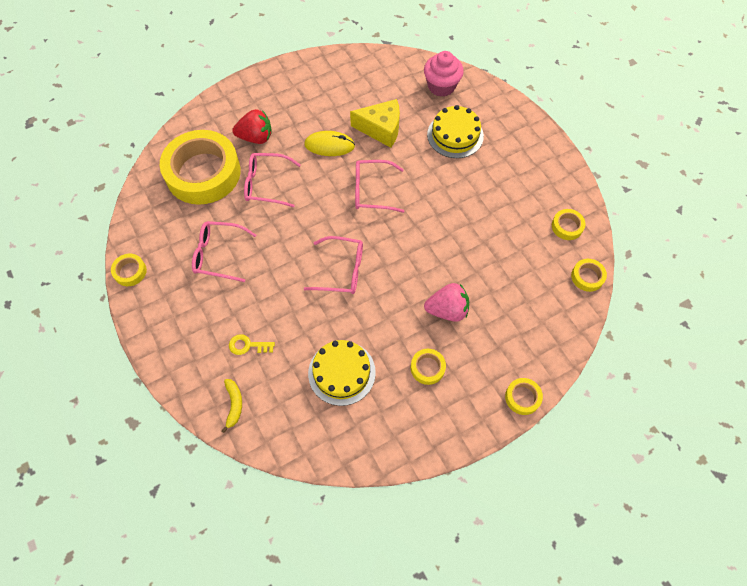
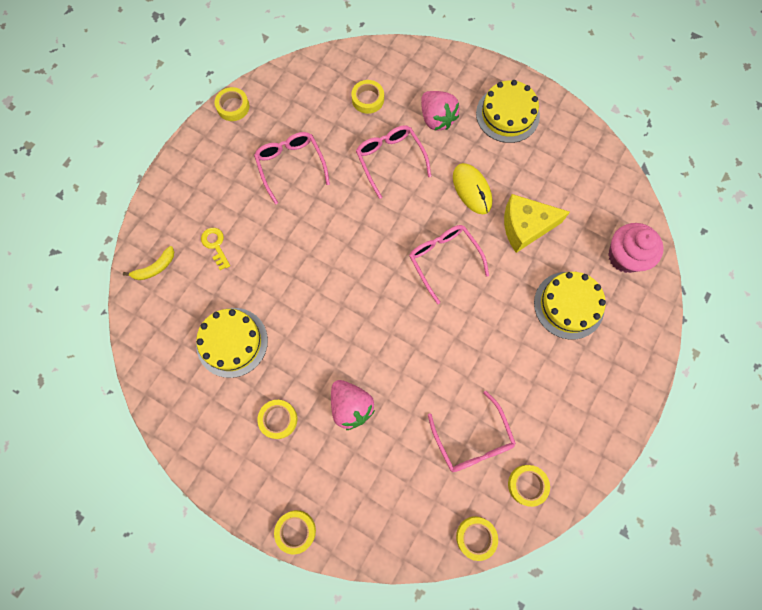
camera: 60 degrees right, 10 degrees up
yellow tape [160,130,241,205] -> yellow tape [352,80,384,114], size x0.40
red strawberry [232,109,272,144] -> pink strawberry [421,91,459,131]
pink glasses [304,236,363,294] -> pink glasses moved to [428,391,516,472]
yellow cheese [350,99,400,148] -> yellow cheese turned 105 degrees clockwise [504,194,570,253]
none -> yellow cake [476,80,540,143]

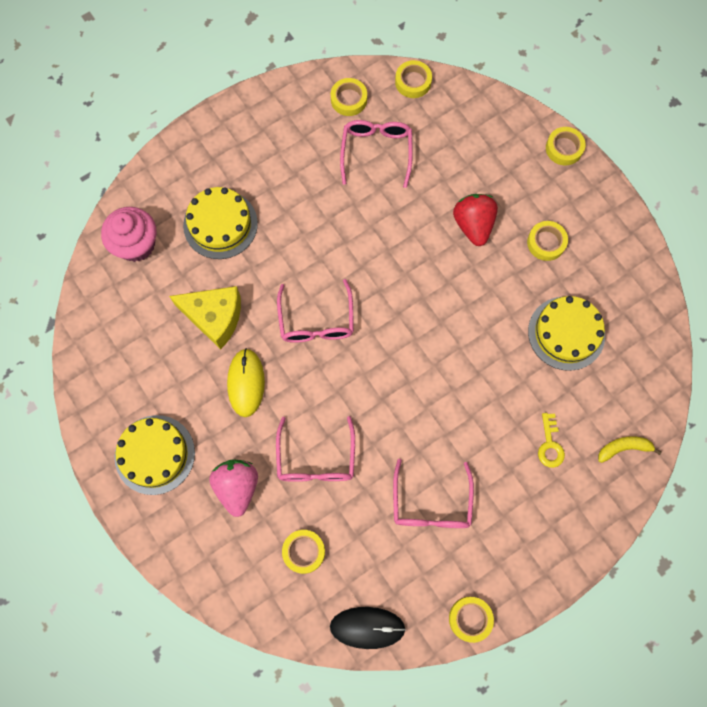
camera: 155 degrees left, 0 degrees up
pink strawberry [331,380,375,430] -> red strawberry [453,194,498,246]
none -> black mouse [330,607,406,649]

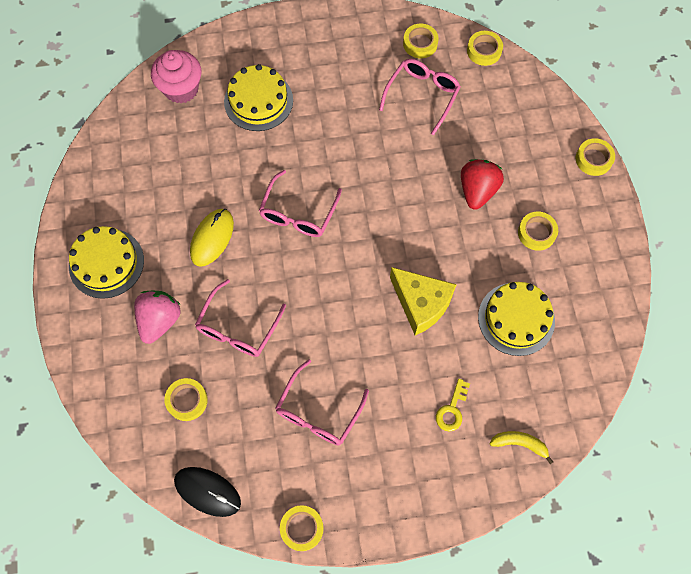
camera: 25 degrees right, 5 degrees down
yellow cheese [169,286,241,349] -> yellow cheese moved to [390,267,457,335]

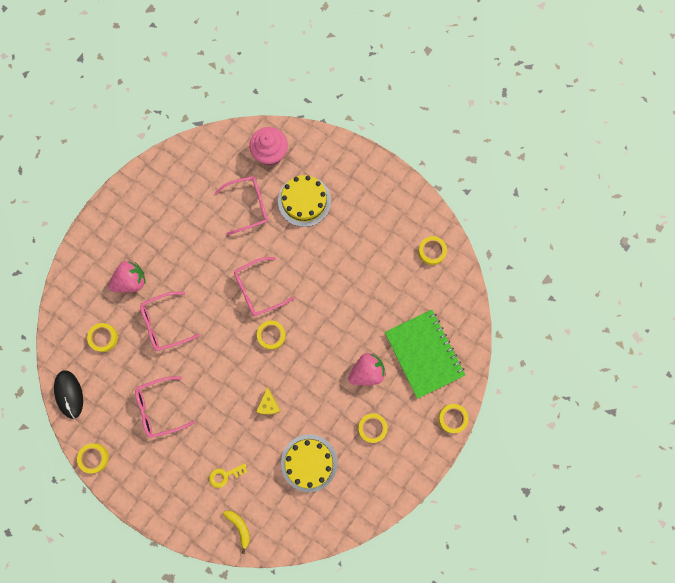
camera: 45 degrees right, 10 degrees up
yellow cake [69,226,144,299] -> none
yellow mouse [190,209,234,267] -> none
pink glasses [379,59,461,135] -> pink glasses moved to [215,176,268,235]
yellow cheese [390,267,457,335] -> yellow cheese [256,387,280,415], size x0.55
red strawberry [461,159,504,210] -> pink strawberry [348,353,386,385]
yellow tape [467,31,503,66] -> yellow tape moved to [257,321,286,350]
none -> green notebook [385,310,465,399]

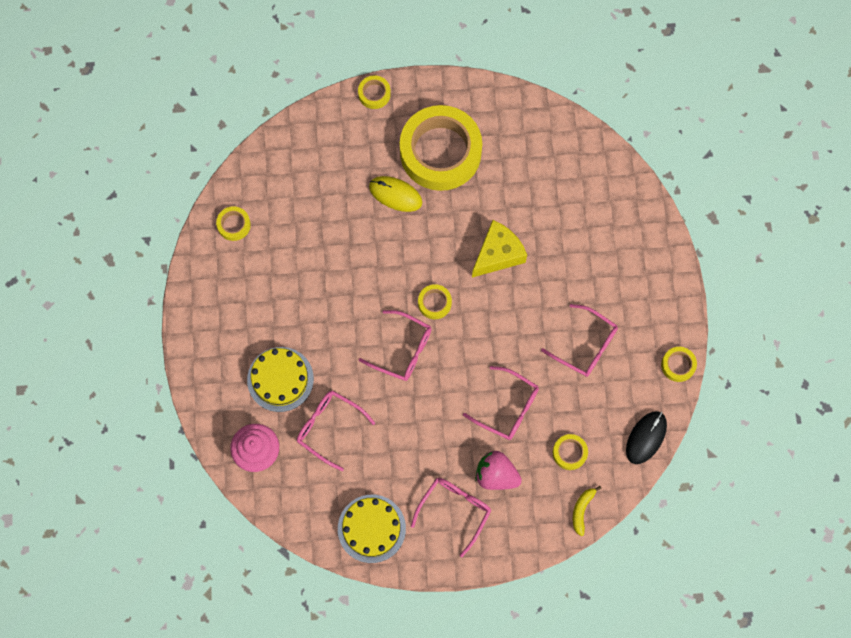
camera: 130 degrees left, 5 degrees down
yellow key [209,463,248,488] -> none
yellow banana [223,511,250,554] -> yellow banana moved to [573,486,602,536]
yellow cheese [256,387,280,415] -> yellow cheese [472,220,527,277], size x1.81
yellow cake [281,434,338,492] -> yellow cake moved to [338,495,406,563]
pink strawberry [348,353,386,385] -> yellow mouse [369,176,422,212]
yellow tape [358,413,388,443] -> yellow tape [400,105,482,191], size x2.50
green notebook [385,310,465,399] -> none
none -> pink glasses [411,478,491,557]

